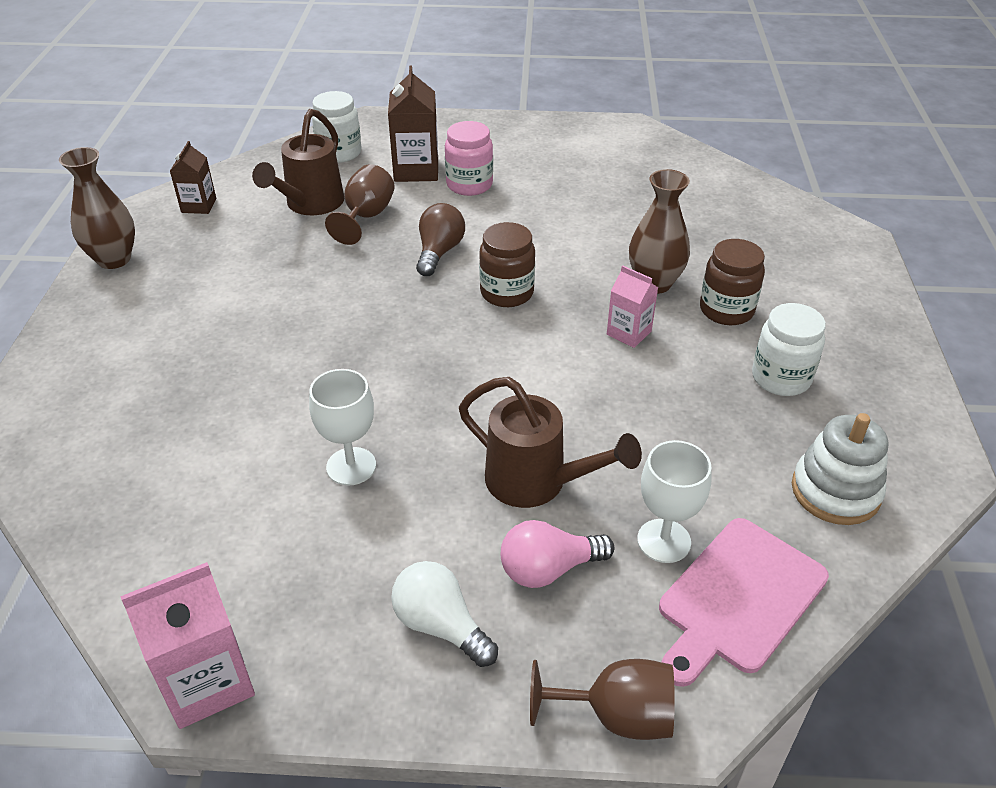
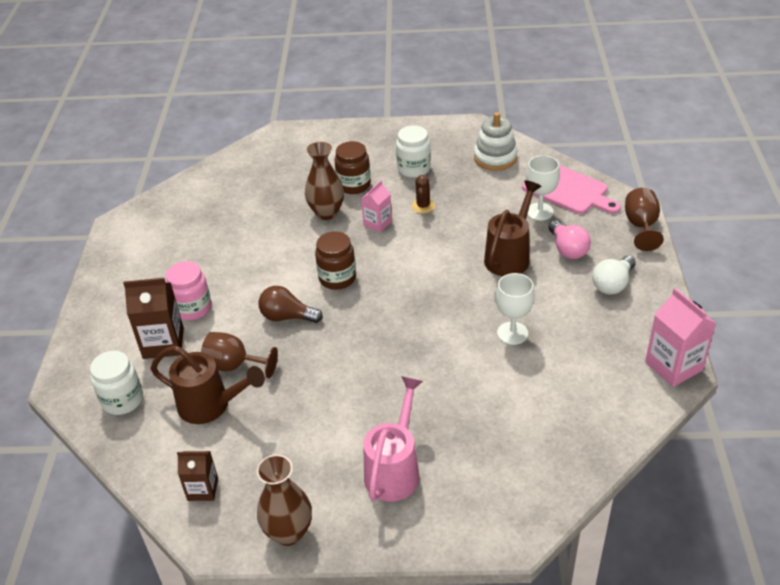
camera: 90 degrees left, 0 degrees up
none -> pink watering can [363,376,423,502]
none -> brown cactus [412,175,435,213]

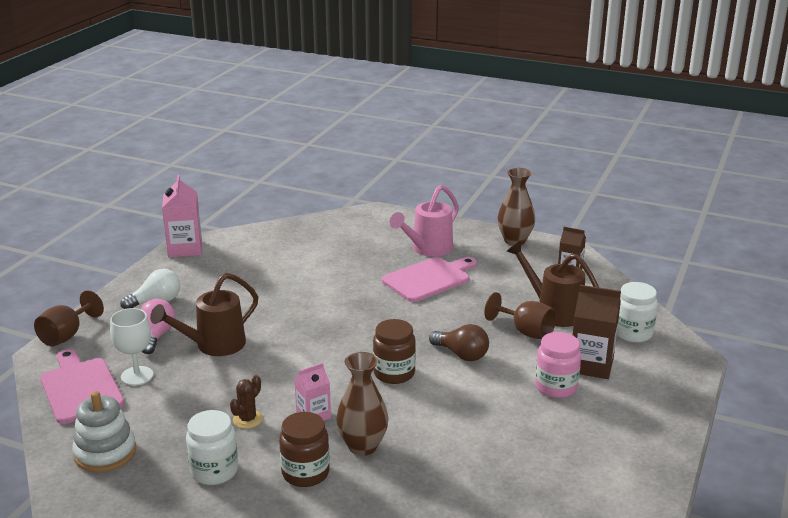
camera: 160 degrees left, 15 degrees down
white goblet [496,273,534,345] -> none
none -> pink cutting board [382,257,477,302]

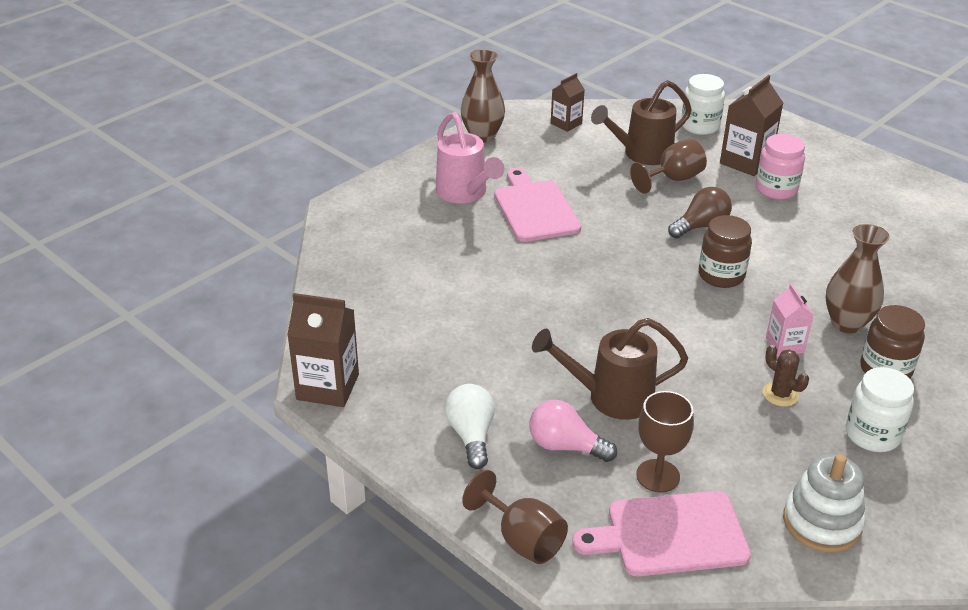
camera: 70 degrees left, 10 degrees up
white goblet [110,308,153,386] -> brown goblet [636,391,694,493]
brown watering can [150,273,258,356] -> brown watering can turned 105 degrees clockwise [532,318,688,420]
pink carton [162,175,202,257] -> brown carton [287,293,359,407]

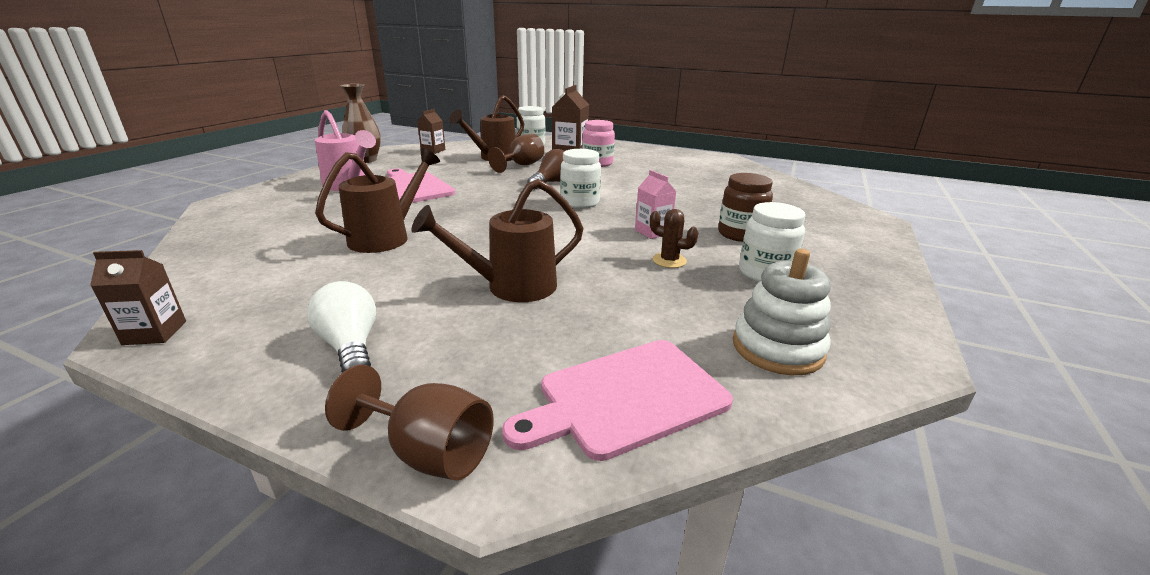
camera: 20 degrees left, 10 degrees down
brown carton [287,293,359,407] -> brown carton [90,250,186,345], size x0.61
pink light bulb [529,400,617,462] -> none
brown goblet [636,391,694,493] -> none
brown jar [699,215,752,288] -> white jar [560,149,601,209]
brown vase [826,224,890,333] -> none
none -> brown watering can [315,148,440,253]

